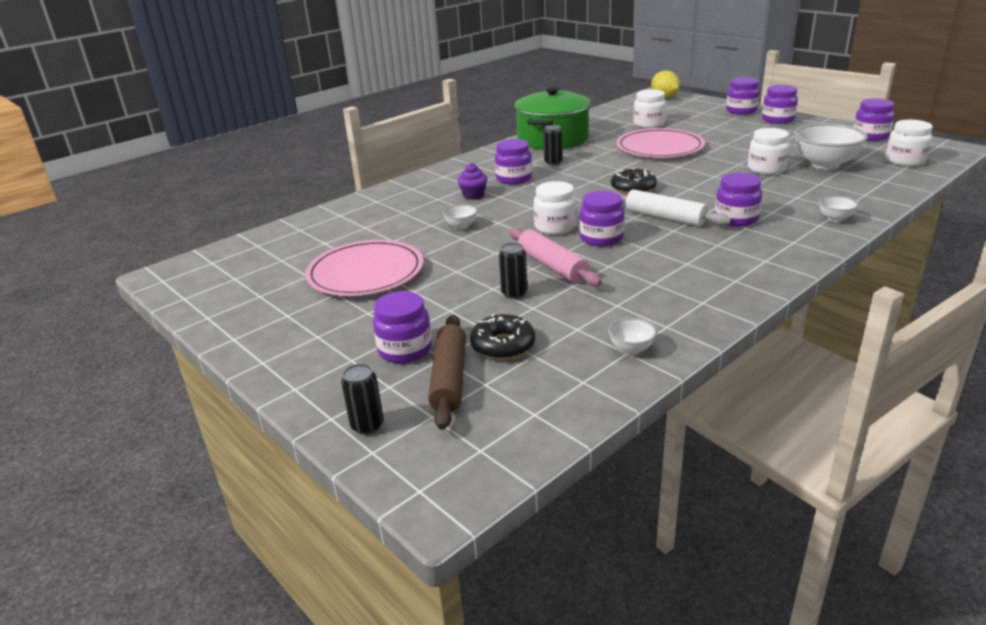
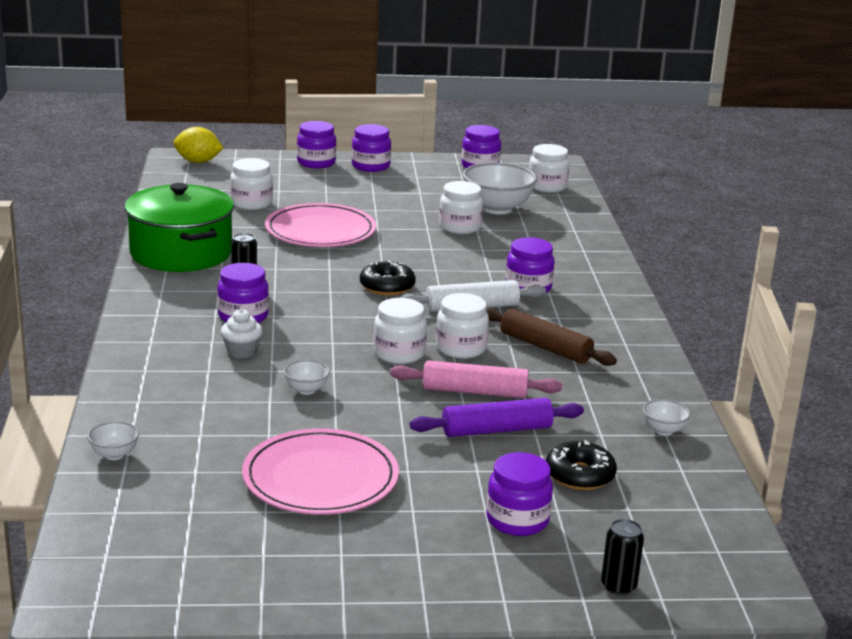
camera: 55 degrees left, 5 degrees down
brown rolling pin [428,315,466,430] -> brown rolling pin moved to [486,307,617,366]
purple cupcake [457,163,487,200] -> white cupcake [221,309,263,359]
black can [499,243,527,299] -> purple rolling pin [410,398,584,437]
purple jar [579,191,625,247] -> white jar [436,293,489,359]
white bowl [819,196,858,222] -> white bowl moved to [87,421,139,460]

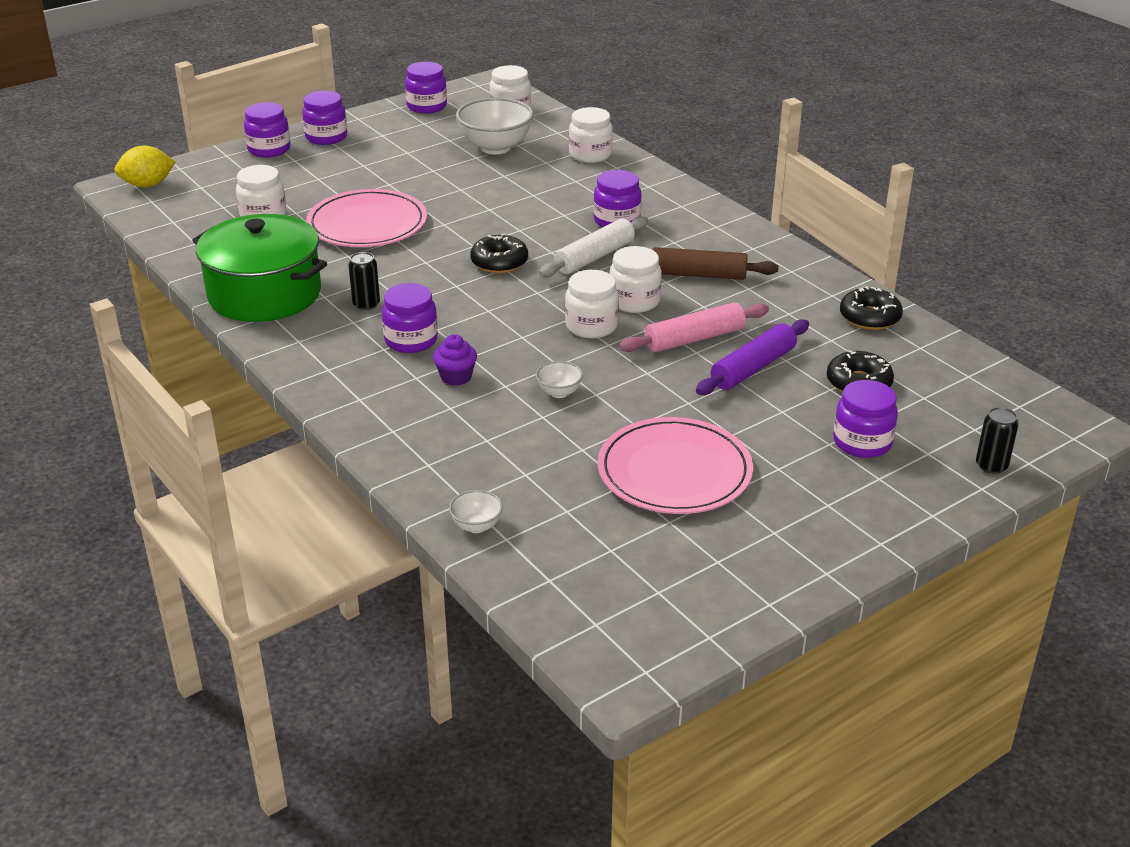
camera: 30 degrees left, 10 degrees up
white cupcake [221,309,263,359] -> purple cupcake [433,334,477,386]
white jar [439,181,483,234] -> white jar moved to [569,107,613,163]
white bowl [643,399,690,435] -> black donut [840,286,903,330]

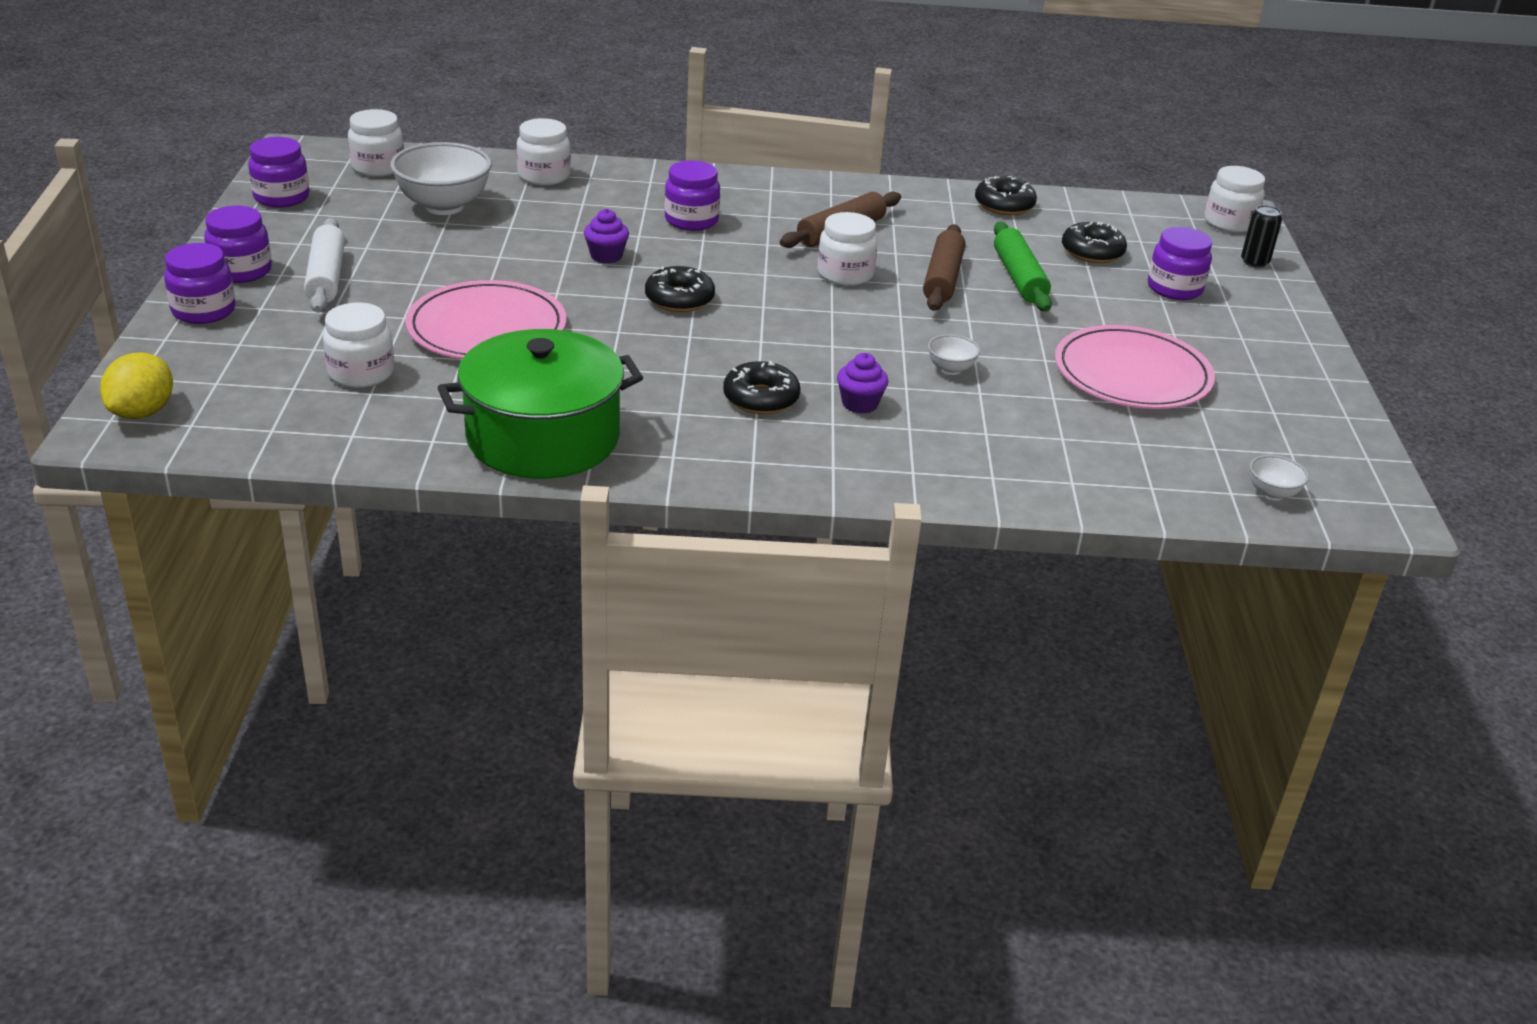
camera: 55 degrees left, 0 degrees up
black can [348,252,380,310] -> none
purple jar [382,283,438,353] -> black donut [723,361,801,414]
white bowl [449,490,503,533] -> white bowl moved to [1250,455,1309,501]
white rolling pin [539,216,648,278] -> white rolling pin moved to [304,218,345,313]
white jar [565,270,619,338] -> white jar moved to [1205,166,1265,233]
pink rolling pin [619,302,769,352] -> brown rolling pin [923,224,965,311]
purple rolling pin [696,319,809,395] -> green rolling pin [994,222,1052,312]
none -> purple cupcake [584,209,629,263]

